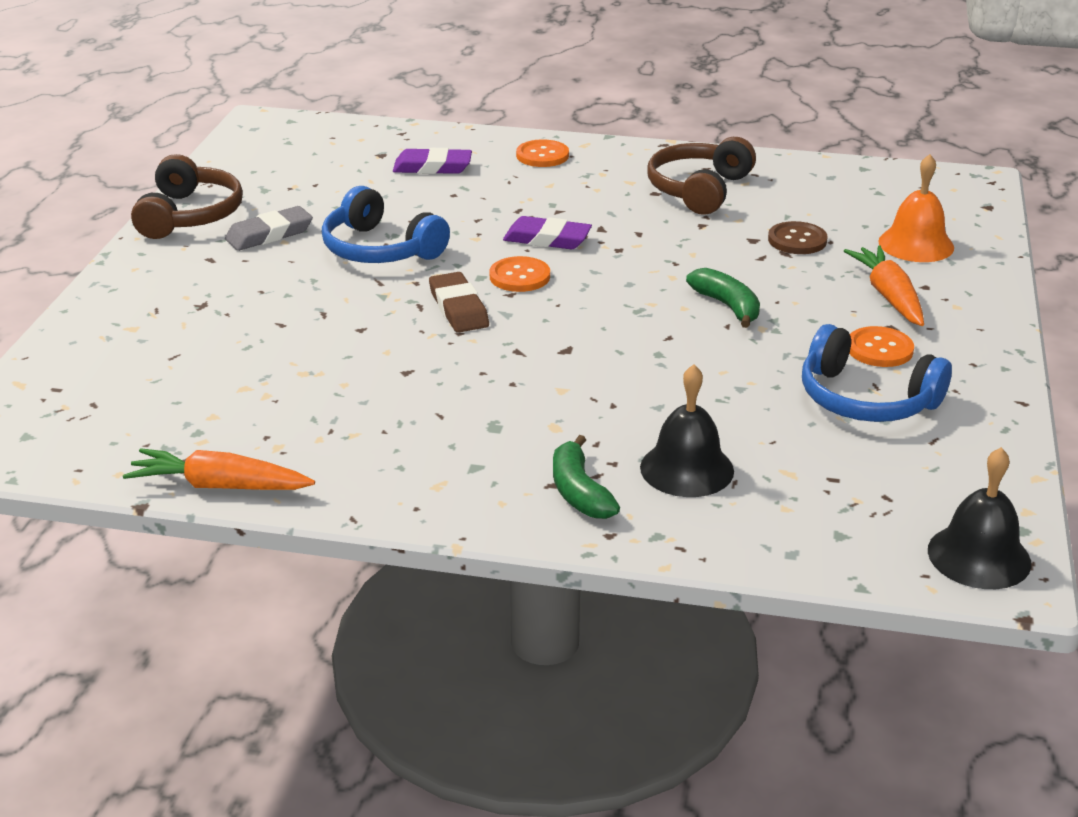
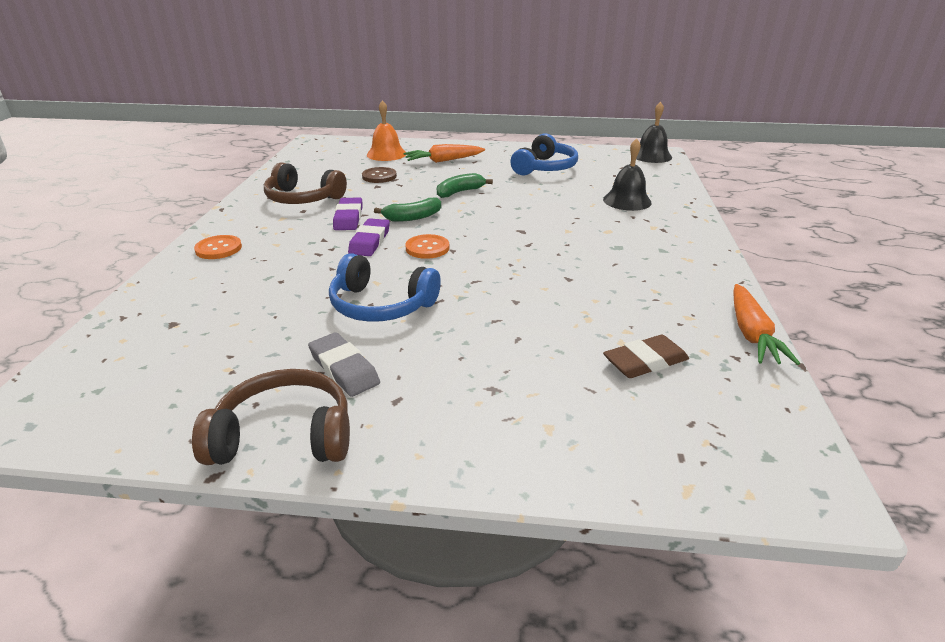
camera: 95 degrees left, 0 degrees up
blue headphones [322,186,450,263] -> blue headphones turned 75 degrees clockwise [329,253,441,322]
purple eraser [393,148,472,174] -> purple eraser moved to [333,198,362,230]
brown eraser [429,272,489,333] -> brown eraser moved to [603,335,689,378]
green banana [553,435,620,519] -> green banana moved to [374,198,441,222]
orange button [849,326,914,367] -> none

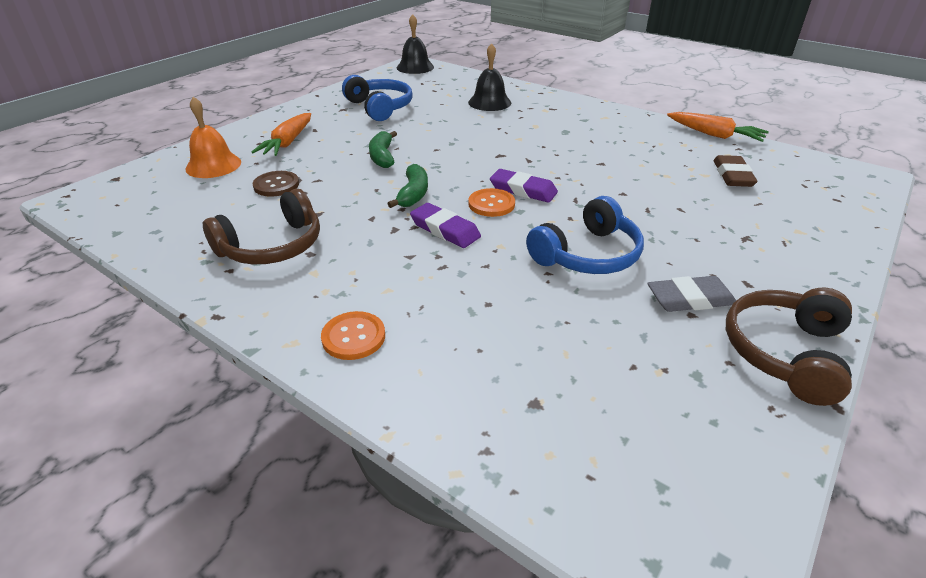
camera: 60 degrees left, 5 degrees up
purple eraser [333,198,362,230] -> purple eraser moved to [490,169,558,203]

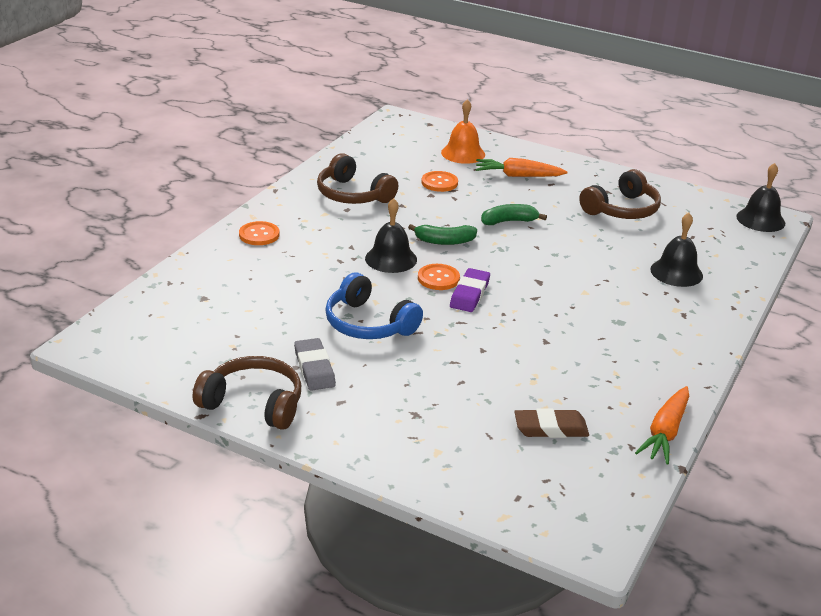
camera: 80 degrees right, 5 degrees down
brown button [253,171,299,197] -> orange button [421,171,458,192]
blue headphones [342,75,413,121] -> brown headphones [579,169,661,219]
purple eraser [410,203,481,248] -> black bell [365,198,417,273]

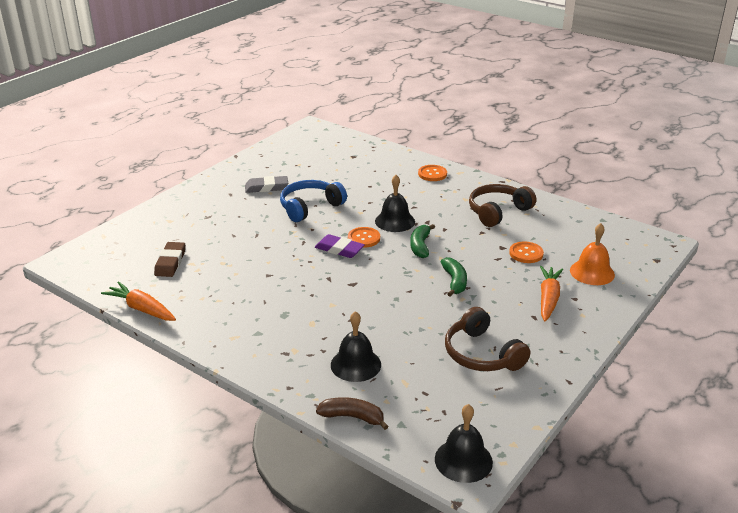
camera: 100 degrees right, 0 degrees up
brown headphones [193,356,301,430] -> none
none -> brown banana [316,397,389,430]

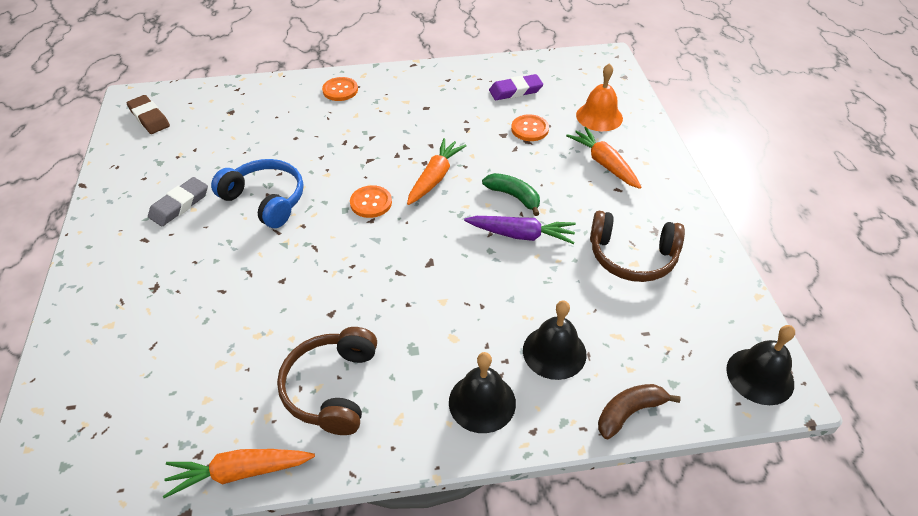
camera: 45 degrees left, 15 degrees up
brown eraser [154,242,185,277] -> brown eraser moved to [127,95,170,134]
blue headphones [280,180,347,222] -> blue headphones turned 120 degrees clockwise [211,159,304,228]
purple eraser [315,234,365,258] -> purple eraser moved to [489,74,543,100]
black bell [375,175,415,232] -> black bell moved to [449,352,516,433]
green banana [410,224,435,258] -> orange carrot [407,138,467,205]
brown headphones [469,184,536,227] -> brown headphones moved to [277,327,377,435]
none -> purple carrot [464,216,576,244]

